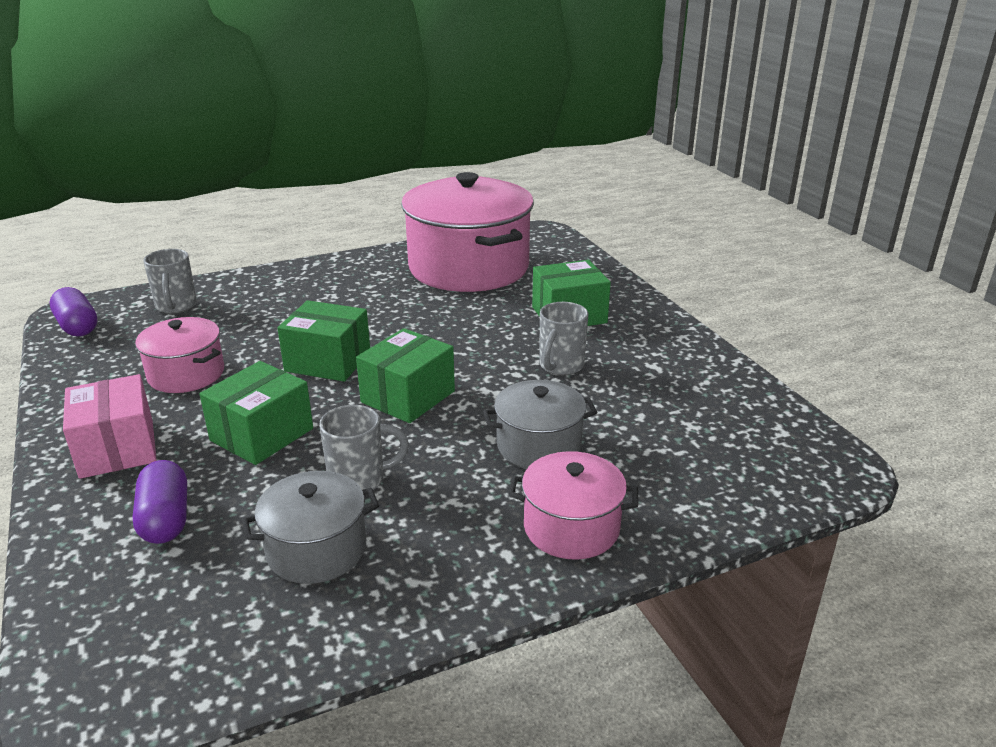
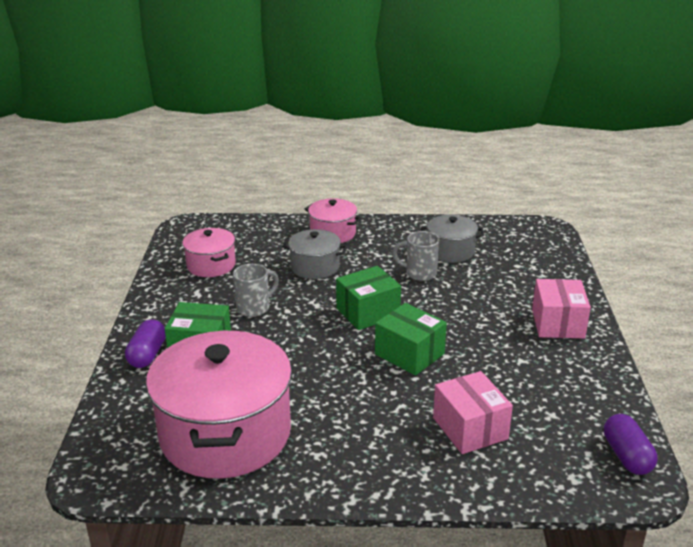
camera: 155 degrees left, 0 degrees up
purple capsule [133,460,187,544] -> purple capsule moved to [125,319,166,368]
pink pot [135,317,224,393] -> pink pot moved to [182,228,236,277]
grey mug [143,249,197,314] -> none
green box [199,361,313,465] -> none
none -> pink box [433,371,513,454]

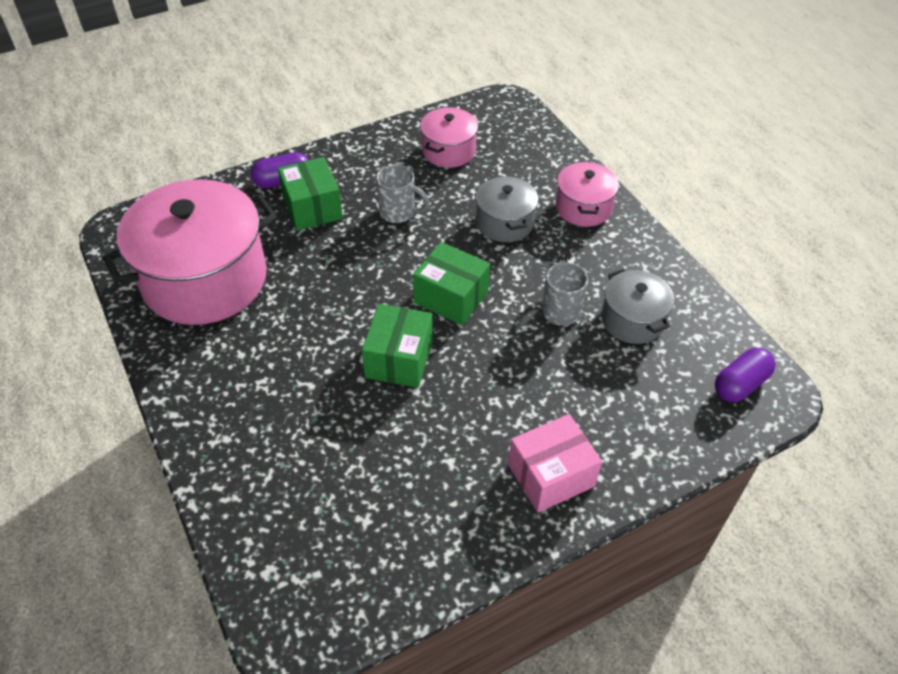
camera: 60 degrees right, 20 degrees up
pink box [433,371,513,454] -> none
purple capsule [604,414,657,475] -> purple capsule moved to [715,348,776,402]

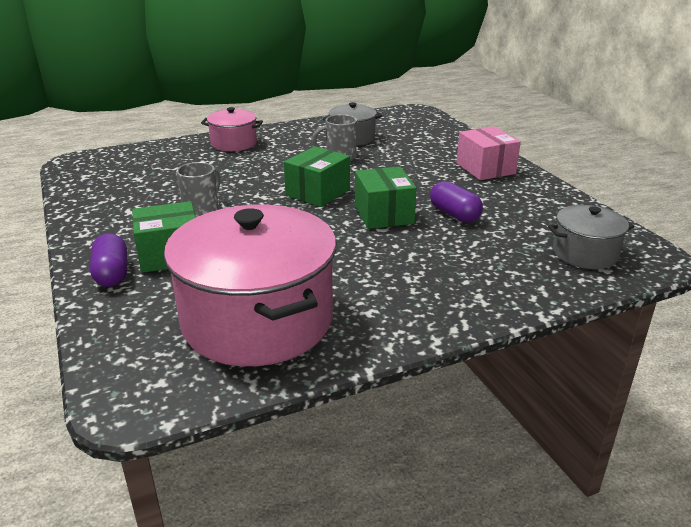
camera: 85 degrees left, 20 degrees down
green box [362,304,433,388] -> green box turned 60 degrees clockwise [355,166,417,229]
pink pot [420,107,478,168] -> none
grey pot [476,176,538,242] -> grey pot moved to [548,205,634,269]
purple capsule [715,348,776,402] -> purple capsule moved to [430,181,483,223]

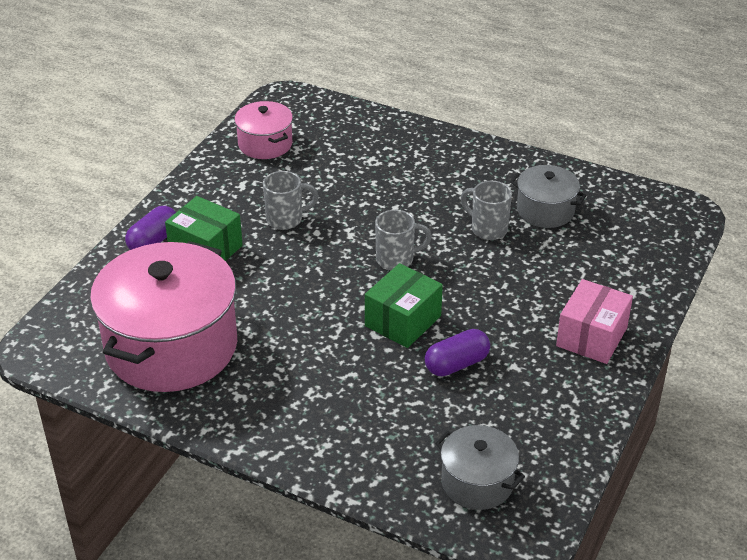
camera: 50 degrees right, 10 degrees up
pink pot [201,107,263,151] -> pink pot moved to [235,101,293,159]
green box [284,146,350,207] -> grey mug [375,210,432,270]
purple capsule [430,181,483,223] -> purple capsule turned 45 degrees clockwise [425,329,490,376]

